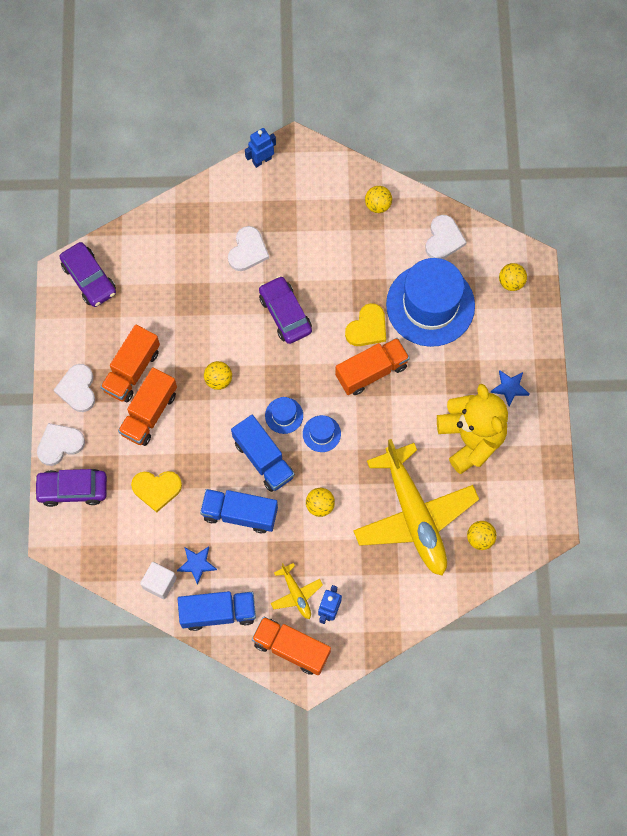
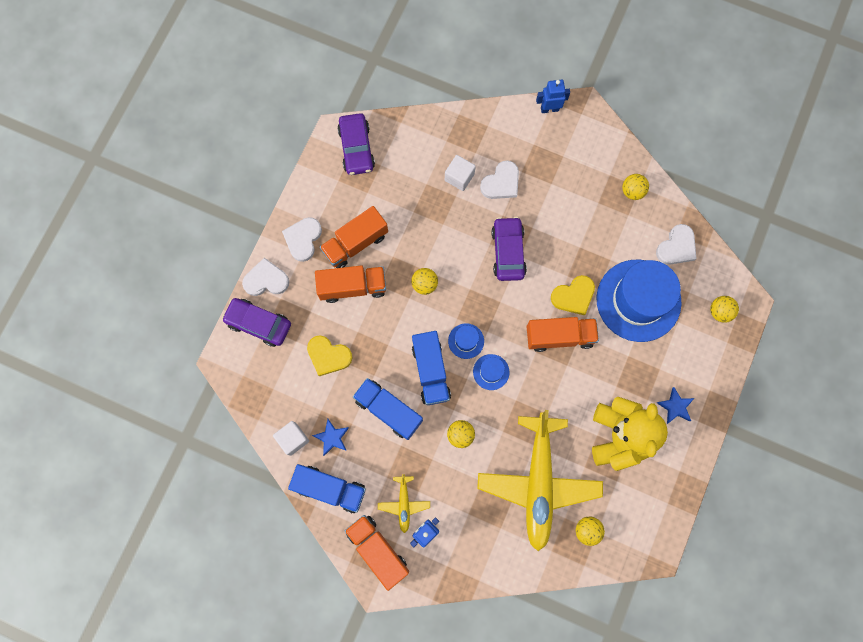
camera: 25 degrees right, 5 degrees up
orange truck [118,367,177,446] -> orange truck turned 150 degrees counterclockwise [315,265,386,303]
none -> white cube [445,155,476,191]

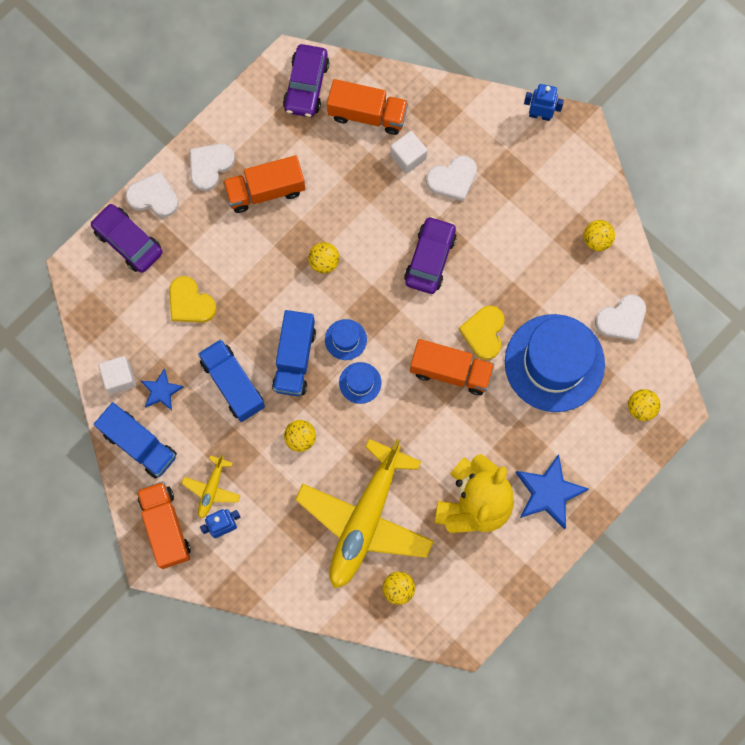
camera: 20 degrees right, 0 degrees up
orange truck [315,265,386,303] -> orange truck moved to [327,79,408,135]
yellow heart [551,275,595,316] -> yellow heart turned 105 degrees clockwise [459,306,505,360]
blue star [657,387,695,424] -> blue star [515,454,589,529], size x1.71

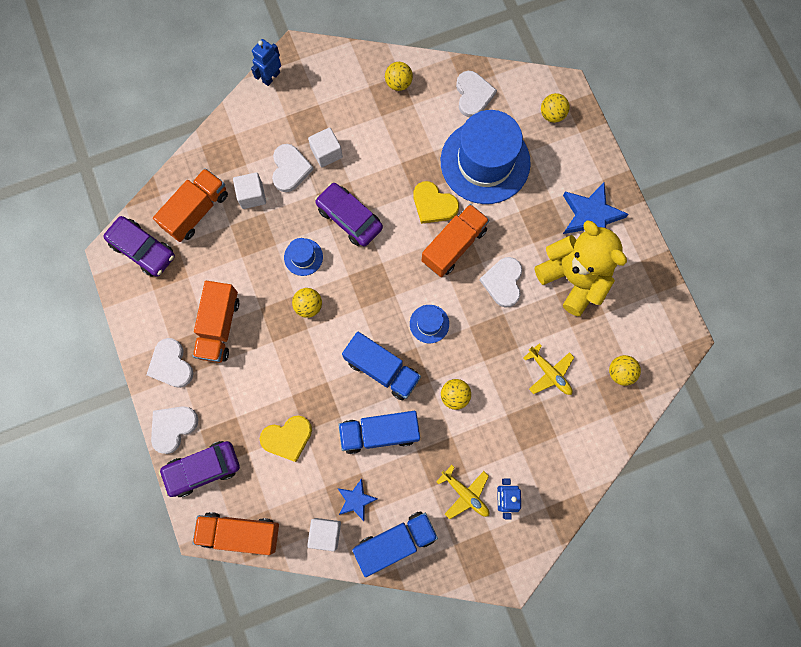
camera: 65 degrees left, 0 degrees up
orange truck [137,482,190,569] -> orange truck moved to [193,512,279,555]
yellow plane [295,439,434,588] -> yellow plane [523,343,574,395], size x0.42
blue hat [325,319,367,360] -> blue hat moved to [284,238,323,276]
none -> white cube [308,127,343,167]
none -> white heart [480,257,522,308]

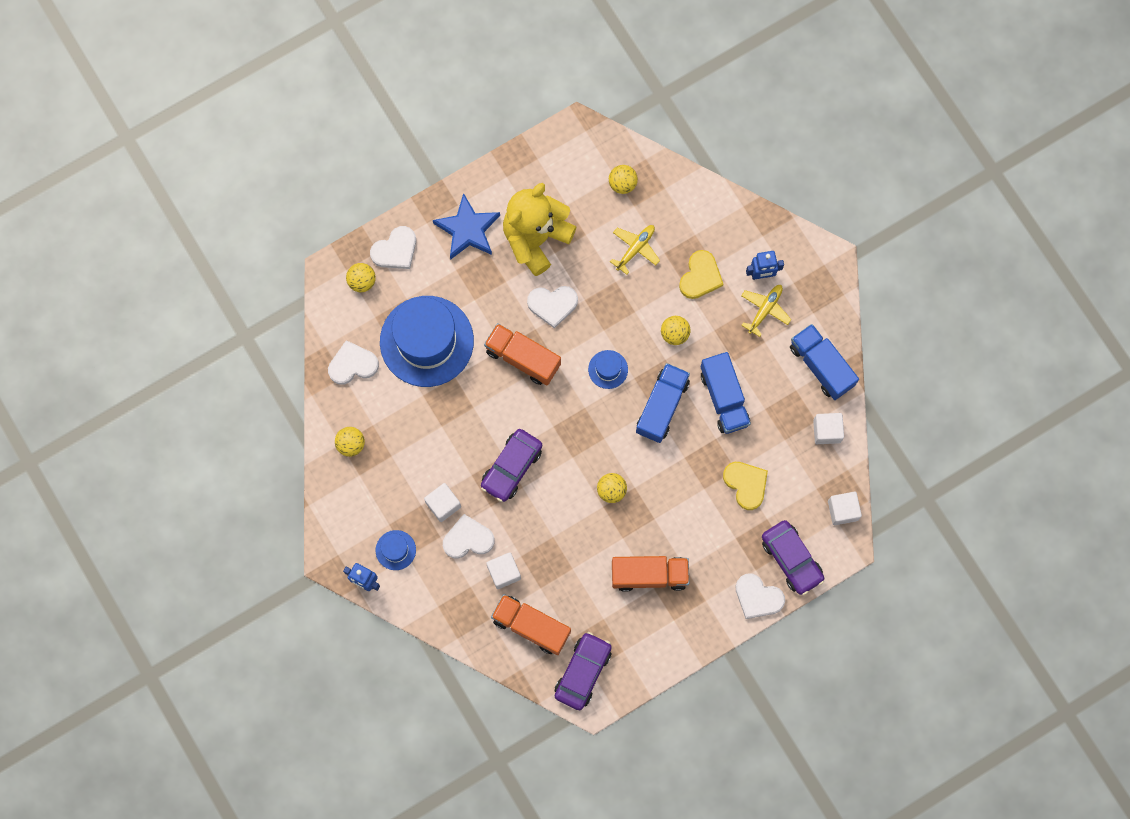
camera: 100 degrees left, 0 degrees up
white heart [147,338,194,388] -> white heart moved to [370,226,416,269]
orange truck [193,512,279,555] -> white cube [828,492,862,525]
blue hat [284,238,323,276] -> blue hat moved to [376,530,416,570]
blue star [337,478,378,521] -> none
yellow heart [413,181,459,224] -> yellow heart moved to [679,250,724,299]

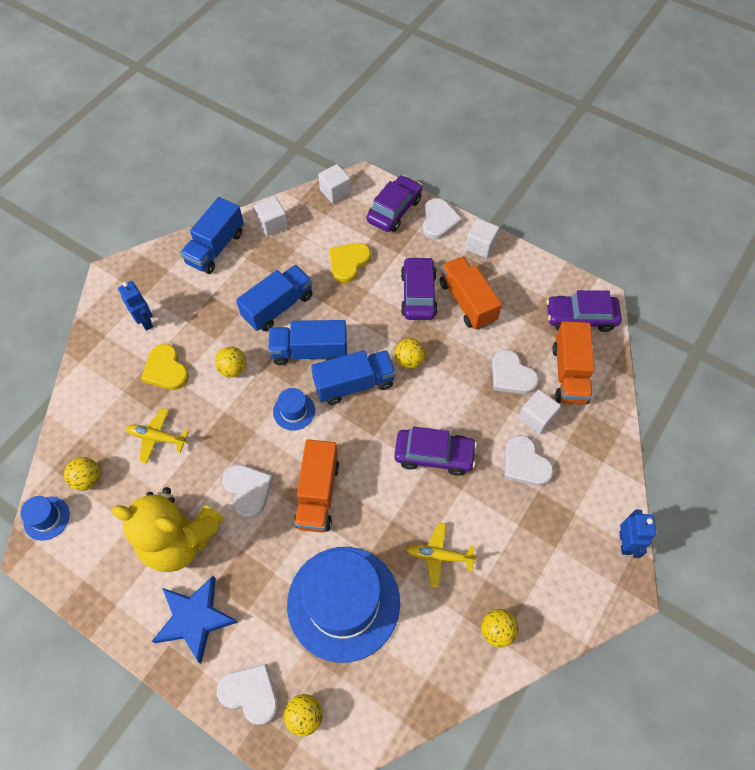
camera: 115 degrees left, 15 degrees down
white heart [328,340,379,385] -> white heart moved to [492,349,539,394]
blue hat [376,530,416,570] -> blue hat moved to [20,496,70,541]
white cube [424,483,461,522] -> white cube moved to [465,218,500,258]
yellow heart [679,250,724,299] -> yellow heart turned 120 degrees counterclockwise [141,344,189,390]
yellow plane [741,285,791,337] -> yellow plane moved to [406,523,478,588]
none -> blue truck [311,350,396,405]
none -> purple car [401,257,438,320]

